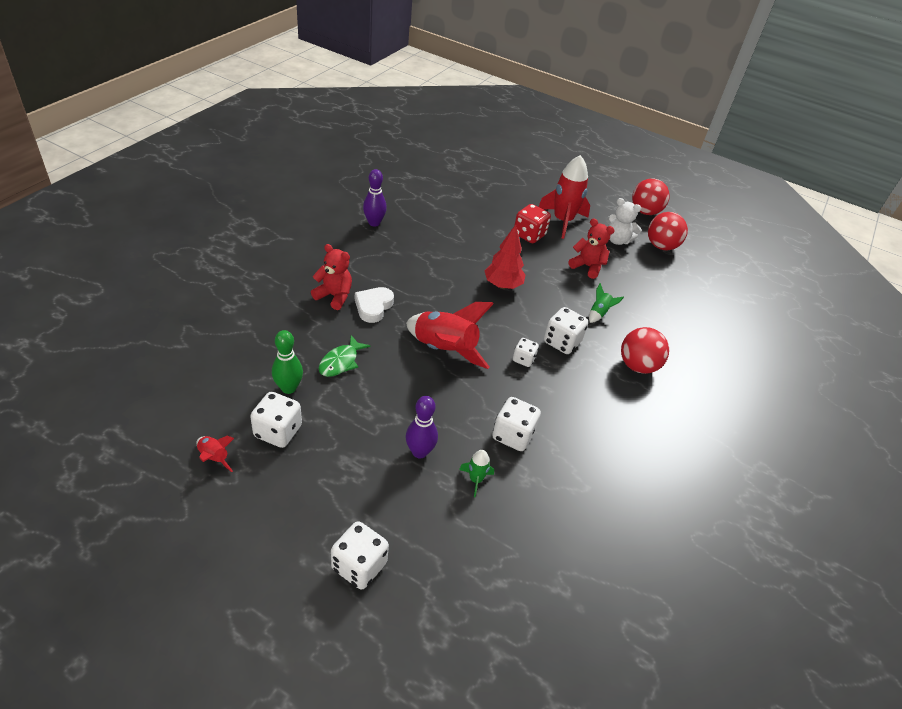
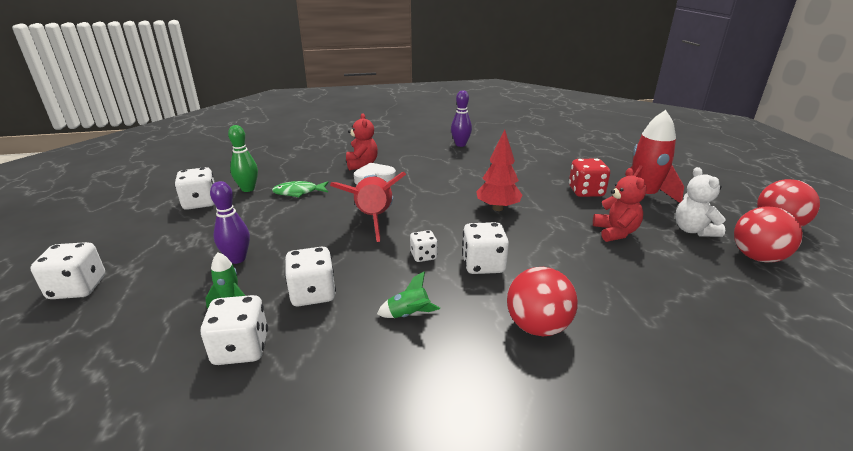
camera: 55 degrees right, 15 degrees down
red rocket [196,436,234,472] -> none
green rocket [589,283,624,323] -> green rocket moved to [377,271,440,318]
none -> white dice [200,295,268,365]

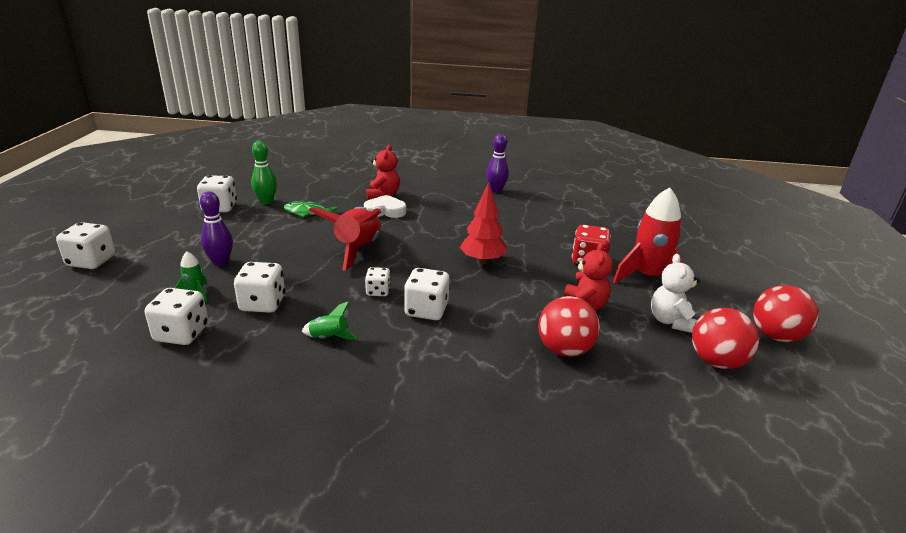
camera: 15 degrees right, 0 degrees up
red ball [507,267,578,336] -> red ball moved to [538,296,600,357]

